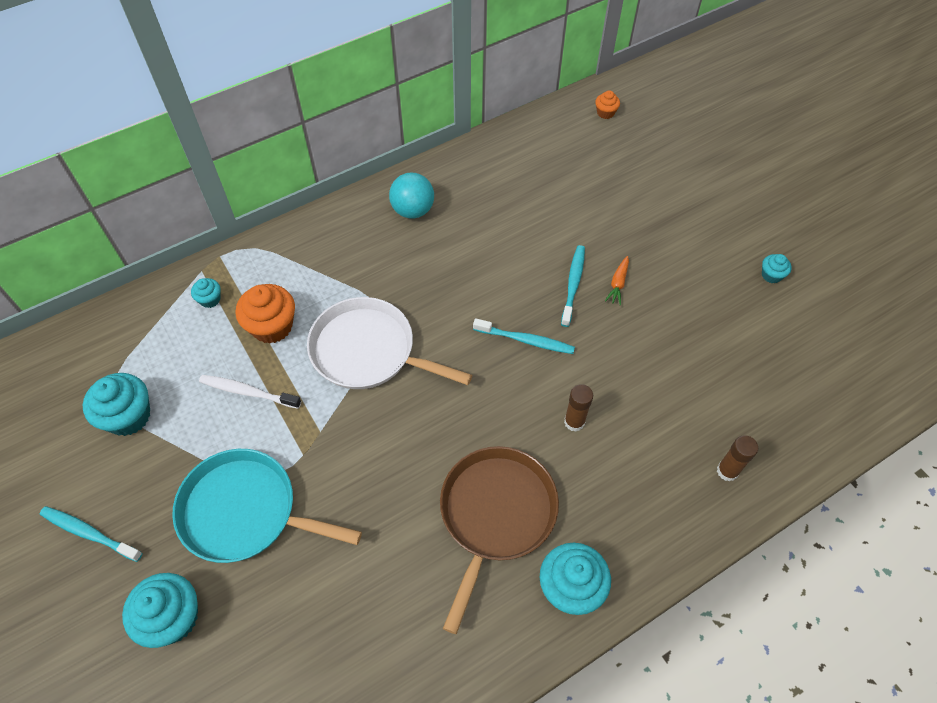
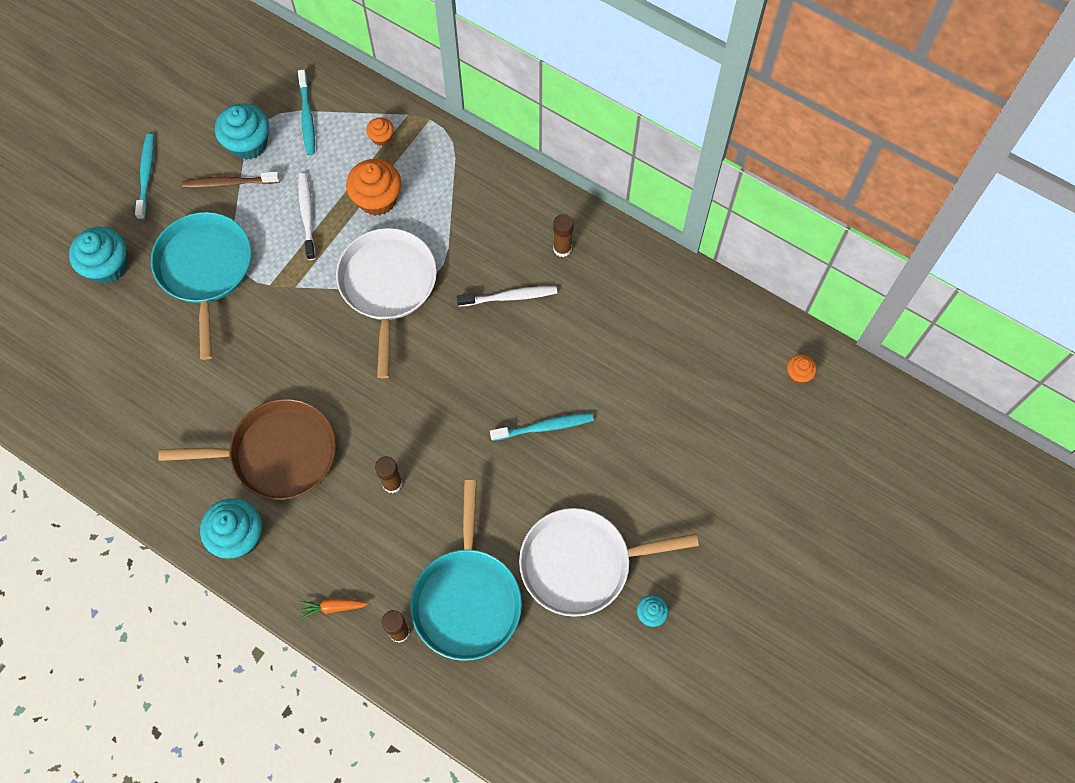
camera: 65 degrees right, 10 degrees up
turquoise cupcake [191,278,221,308] -> orange cupcake [366,117,394,146]
turquoise ball [389,173,434,219] -> brown glue stick [553,214,574,257]
turquoise toothbrush [473,318,575,354] -> turquoise toothbrush moved to [298,70,315,155]
orange carrot [605,256,629,305] -> orange carrot moved to [299,598,368,619]
none -> brown toothbrush [182,172,280,188]
none -> turquoise pan [410,480,522,661]
none -> white toothbrush [457,286,557,306]
none -> white pan [519,508,699,617]

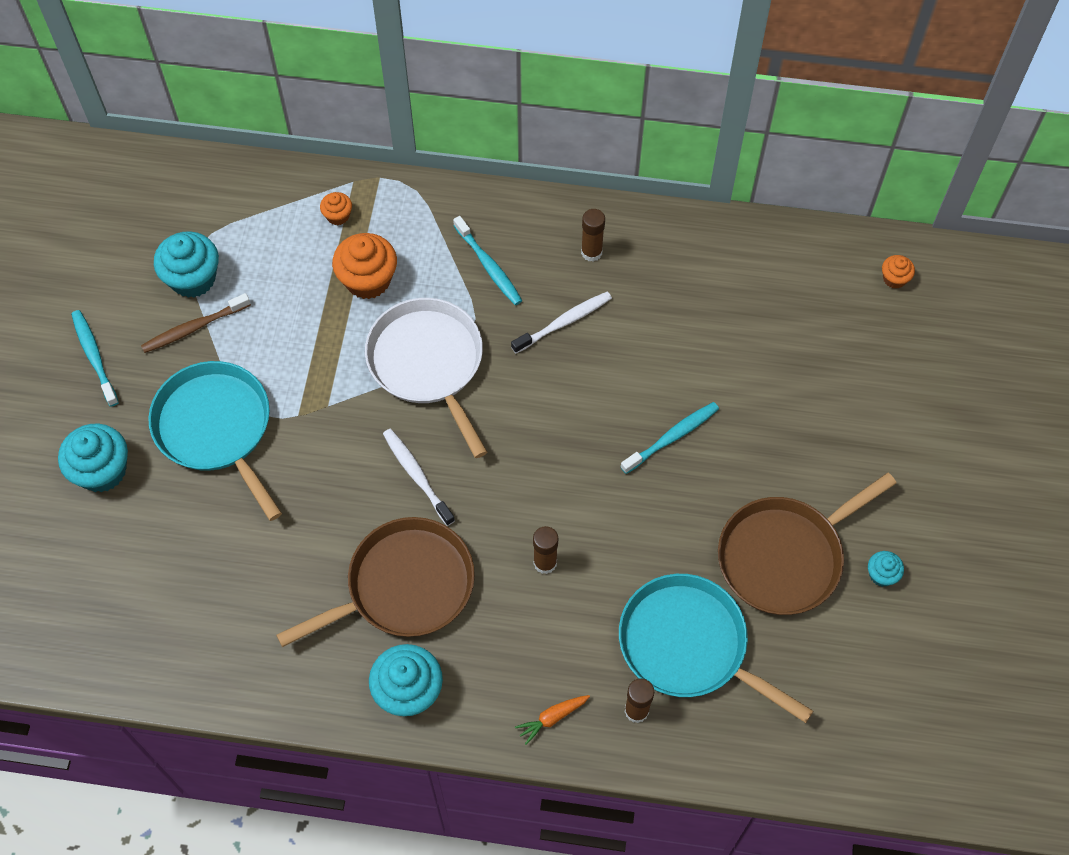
camera: 25 degrees left, 5 degrees down
turquoise toothbrush [298,70,315,155] -> turquoise toothbrush moved to [453,216,522,305]
white toothbrush [298,173,315,260] -> white toothbrush moved to [383,429,455,526]
turquoise pan [410,480,522,661] -> turquoise pan turned 150 degrees clockwise [619,574,813,723]
white pan [519,508,699,617] -> brown pan [718,472,896,615]

